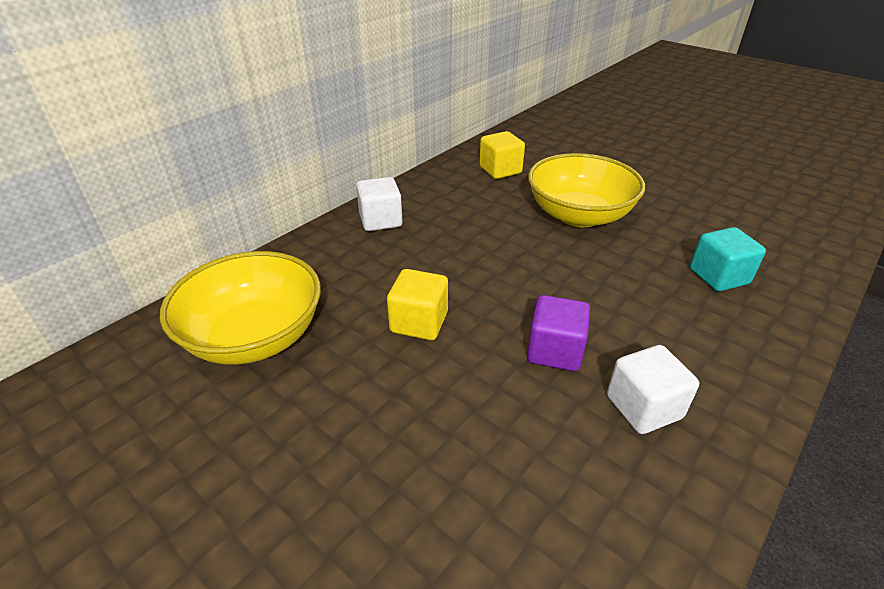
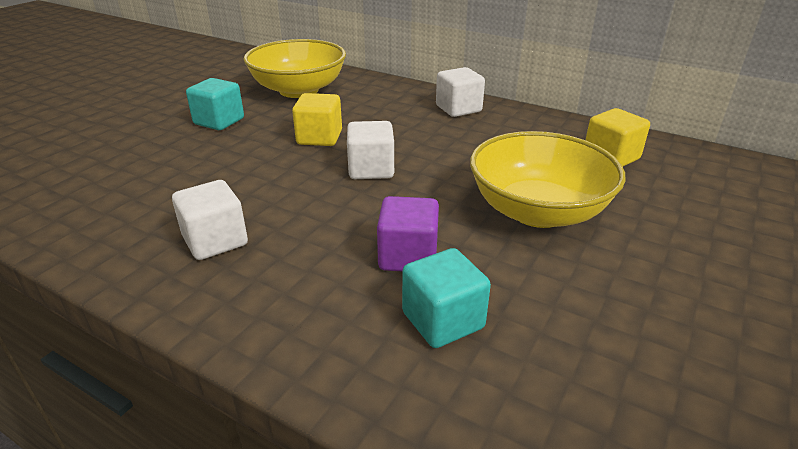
camera: 80 degrees right, 5 degrees down
purple cube [527,295,590,371] -> purple cube moved to [377,196,439,271]
none -> turquoise cube [186,78,244,130]
none -> white cube [347,121,394,179]

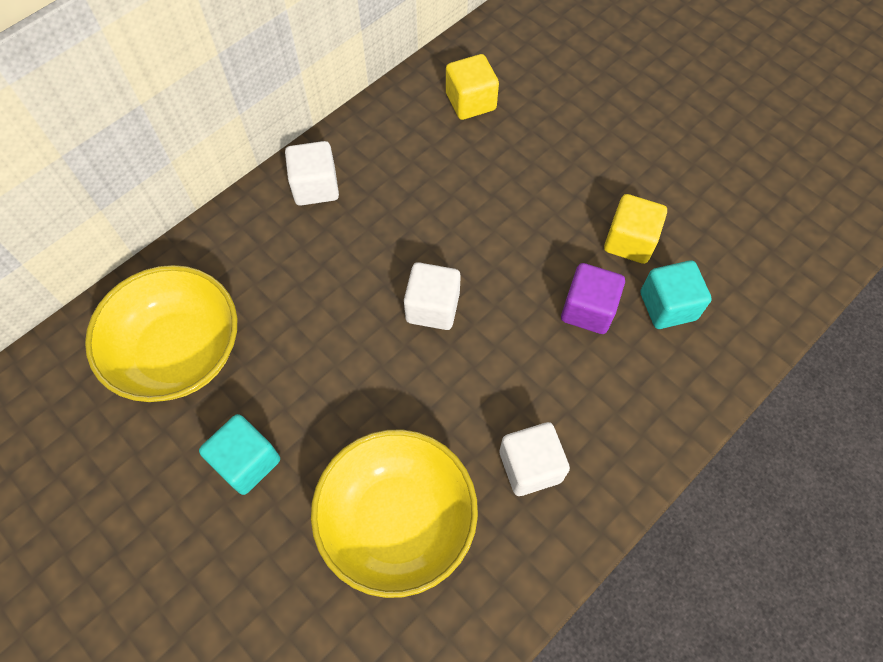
camera: 75 degrees left, 30 degrees up
yellow cube [292,93,342,146] -> yellow cube moved to [604,194,667,264]
yellow bowl [470,131,625,228] -> yellow bowl moved to [311,429,478,598]

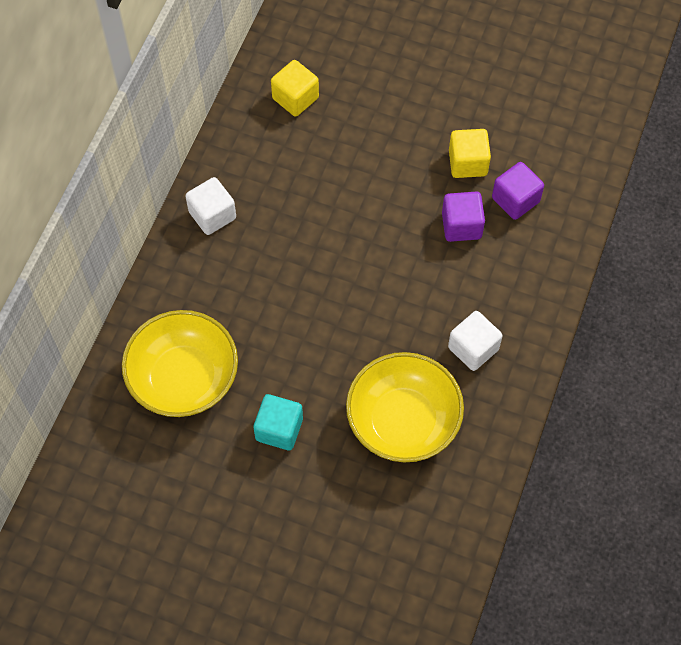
camera: 25 degrees left, 0 degrees up
white cube [404,262,461,330] -> none
turquoise cube [640,260,712,329] -> purple cube [492,162,544,220]

